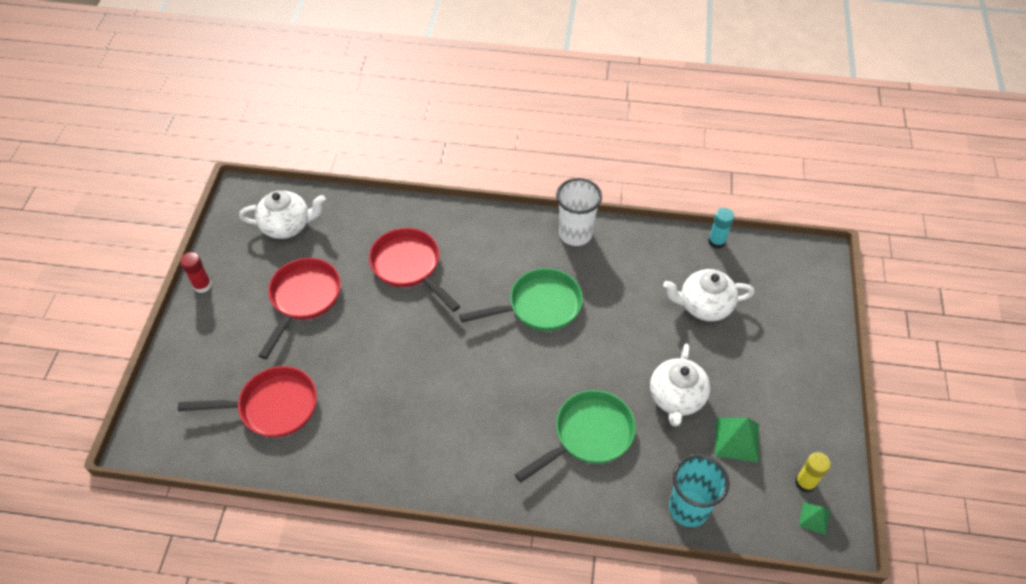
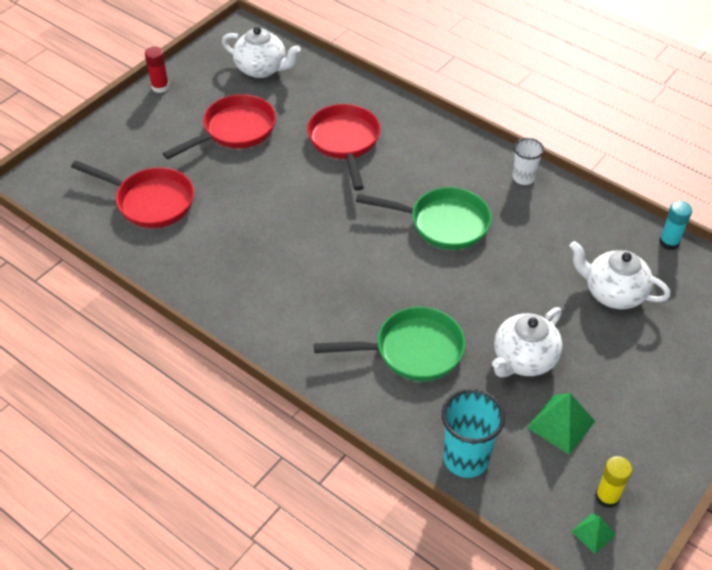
camera: 30 degrees right, 5 degrees down
white cup [556,178,602,246] -> white cup [513,138,544,185], size x0.61

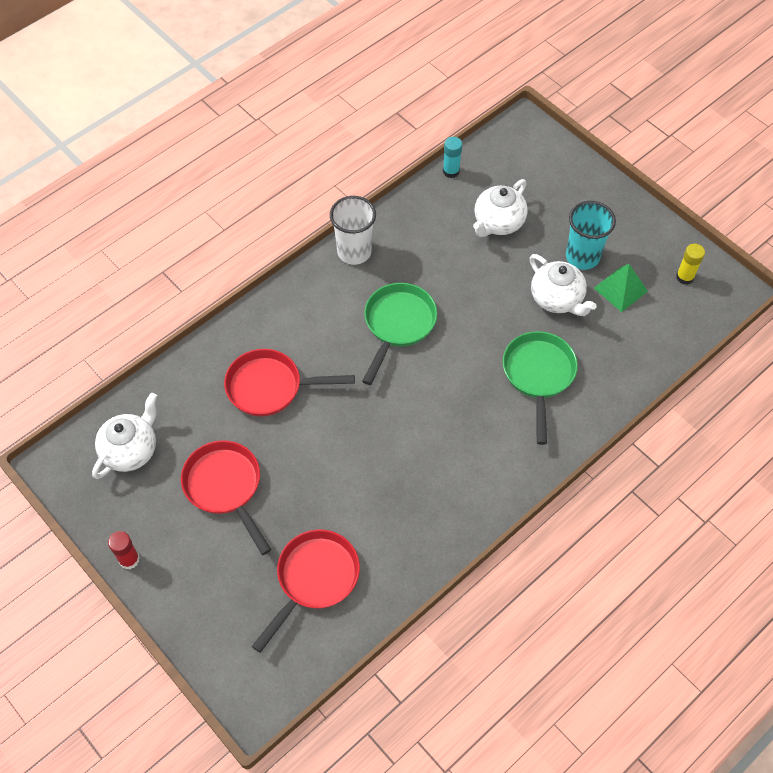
camera: 80 degrees left, 10 degrees up
turquoise cup [442,388,505,478] -> turquoise cup moved to [566,201,616,270]
white cup [513,138,544,185] -> white cup [330,196,376,265], size x1.63
green pyramid [571,513,616,554] -> none

